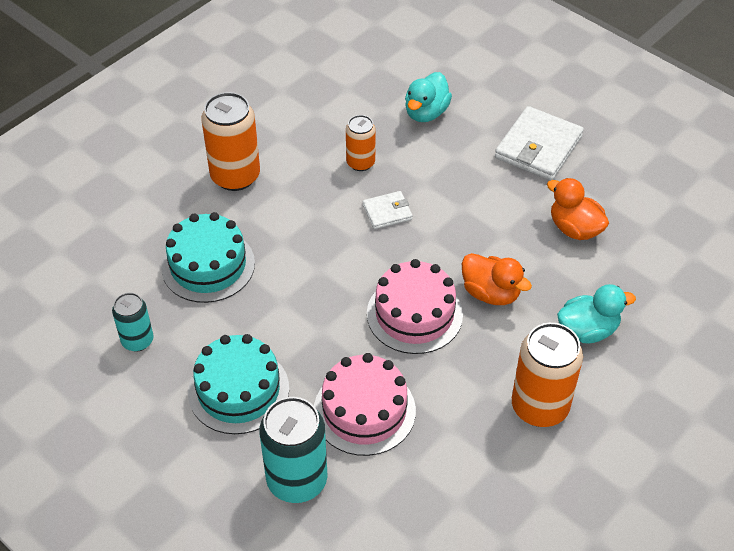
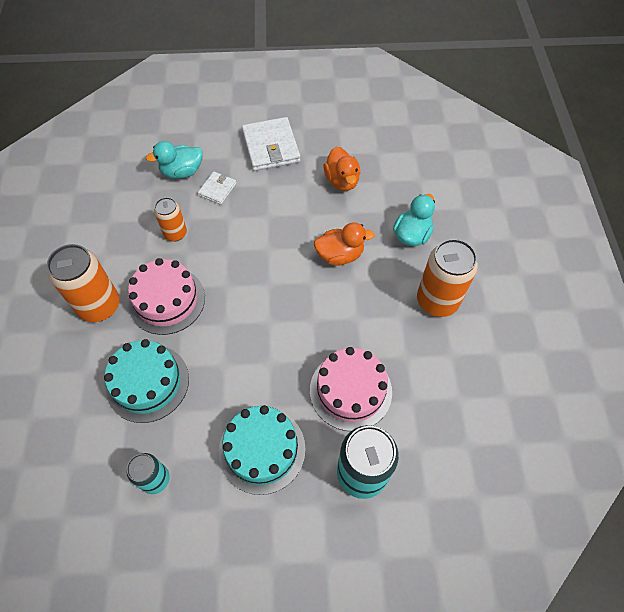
camera: 45 degrees left, 10 degrees up
white wallet [363,191,413,229] -> white wallet moved to [198,171,236,205]
pink cake [367,259,463,354] -> pink cake moved to [128,258,205,335]
turquoise duck [405,72,452,122] -> turquoise duck turned 90 degrees clockwise [146,141,203,179]
orange duck [547,178,609,240] -> orange duck turned 105 degrees counterclockwise [323,147,360,191]

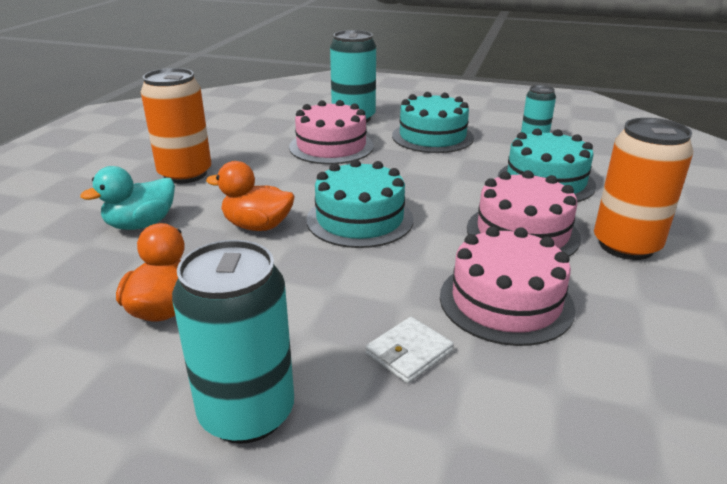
camera: 160 degrees left, 30 degrees down
turquoise duck [146,141,203,179] -> none
orange can [154,197,187,242] -> pink cake [440,226,575,346]
white wallet [242,117,300,171] -> turquoise can [172,240,294,444]
none -> turquoise cake [306,159,413,248]

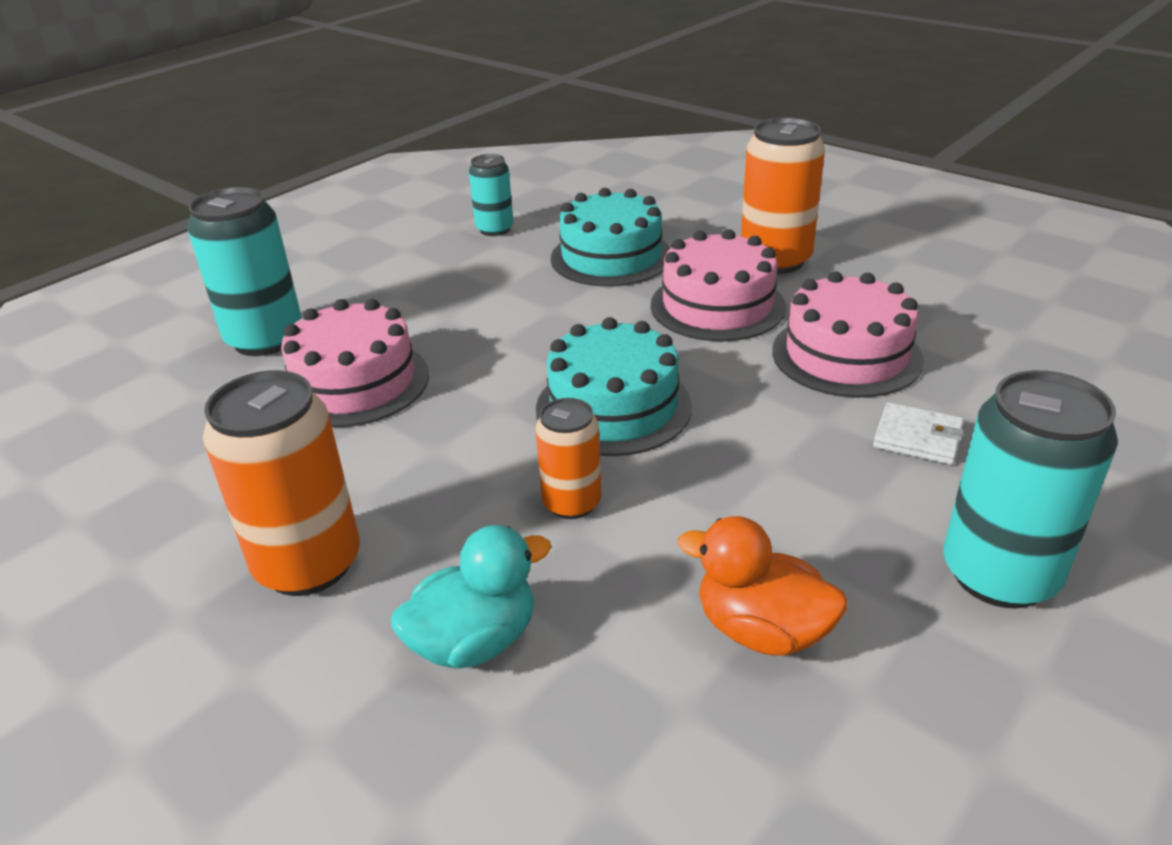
camera: 65 degrees left, 5 degrees up
turquoise duck [80,166,175,230] -> turquoise duck turned 105 degrees counterclockwise [391,525,551,668]
orange duck [206,161,295,231] -> orange can [535,398,601,519]
white wallet [365,317,454,384] -> white wallet turned 45 degrees counterclockwise [873,402,964,465]
turquoise cake [392,92,474,153] -> none

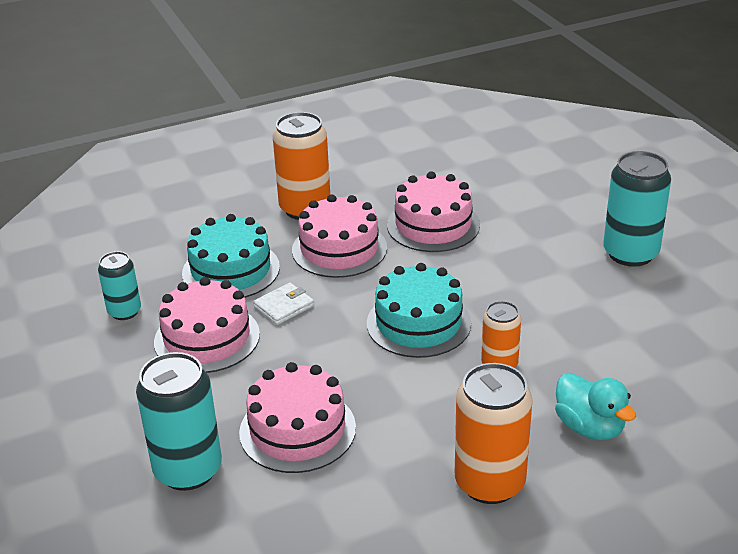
camera: 65 degrees left, 0 degrees up
turquoise duck [391,525,551,668] -> turquoise duck turned 150 degrees clockwise [555,373,636,440]
orange duck [678,516,848,655] -> none
white wallet [873,402,964,465] -> white wallet moved to [253,283,314,325]
none -> pink cake [154,277,260,373]

